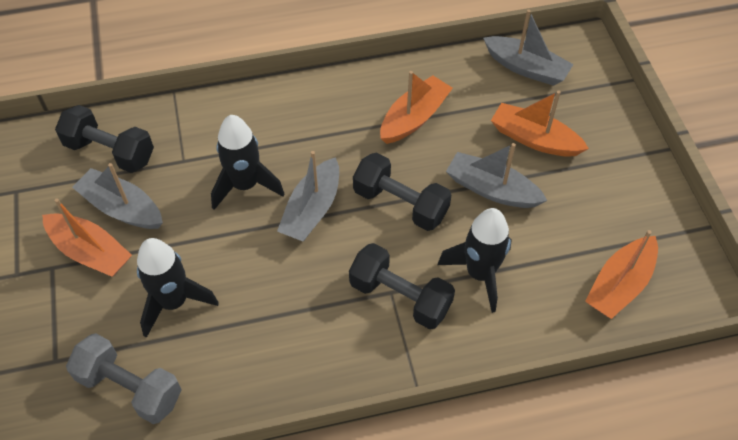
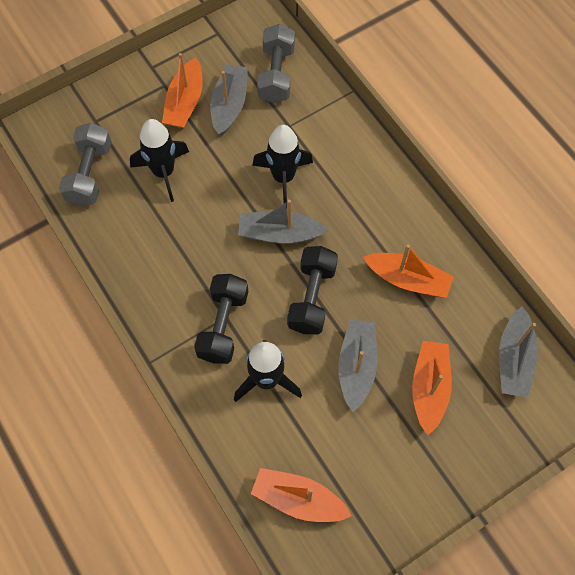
camera: 70 degrees right, 10 degrees up
black dumbbell [55,105,154,173] -> grey dumbbell [257,24,295,103]

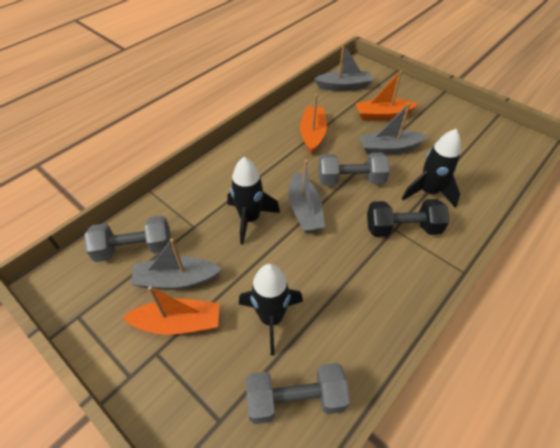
camera: 105 degrees left, 15 degrees down
orange boat [251,468,352,522] -> none
black dumbbell [287,246,338,334] -> grey dumbbell [319,153,390,186]

